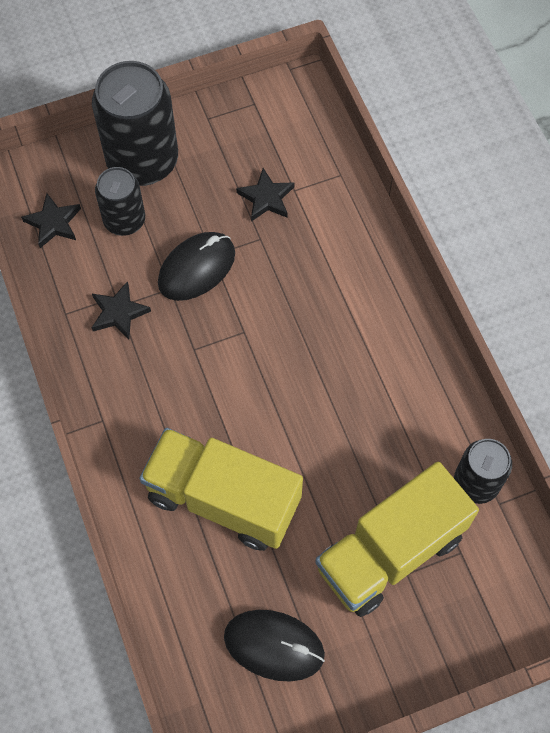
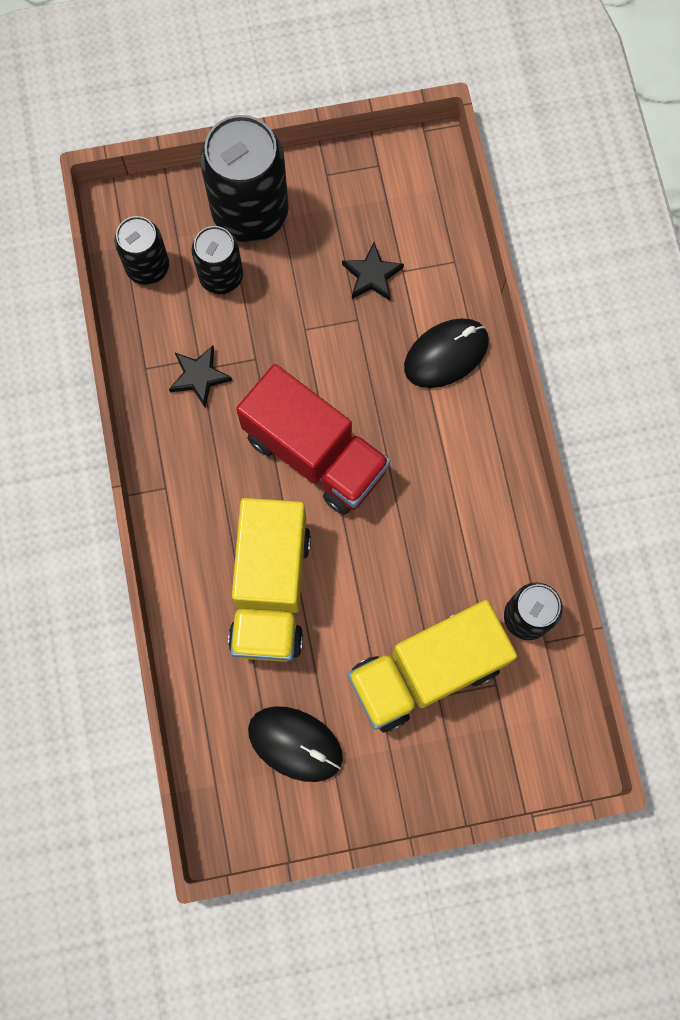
camera: 10 degrees right, 10 degrees up
black star [21,193,81,248] -> black can [114,216,169,285]
yellow truck [139,428,303,551] -> yellow truck turned 120 degrees counterclockwise [228,498,311,662]
black mouse [158,232,235,301] -> black mouse moved to [404,318,489,388]
none -> red truck [236,364,391,515]

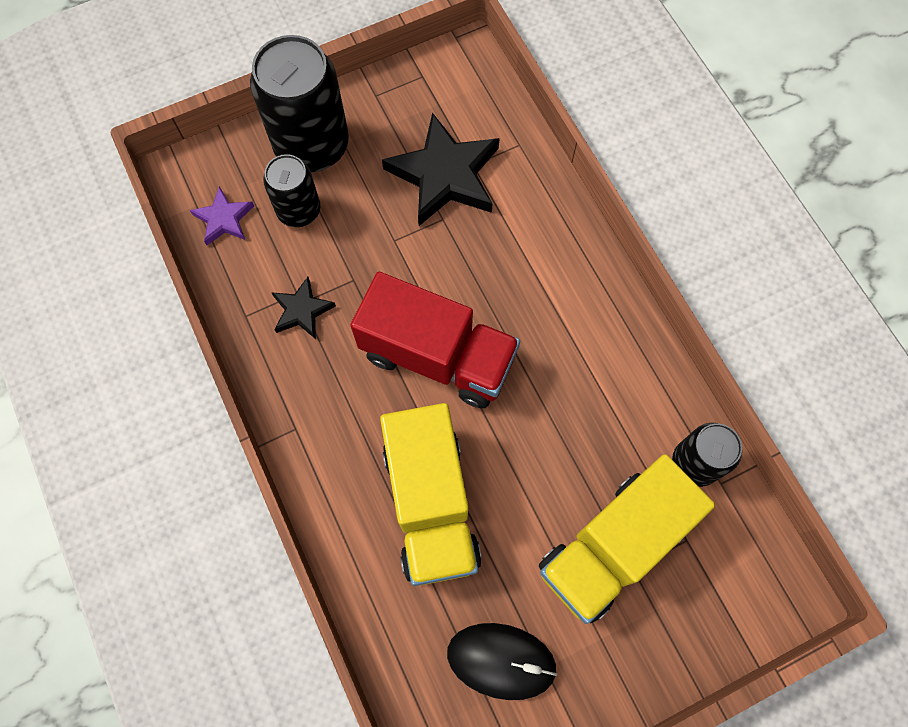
camera: 15 degrees left, 5 degrees down
black can [114,216,169,285] -> purple star [190,186,254,245]
black star [342,242,404,301] -> black star [382,112,500,226], size x1.94
black mouse [404,318,489,388] -> none

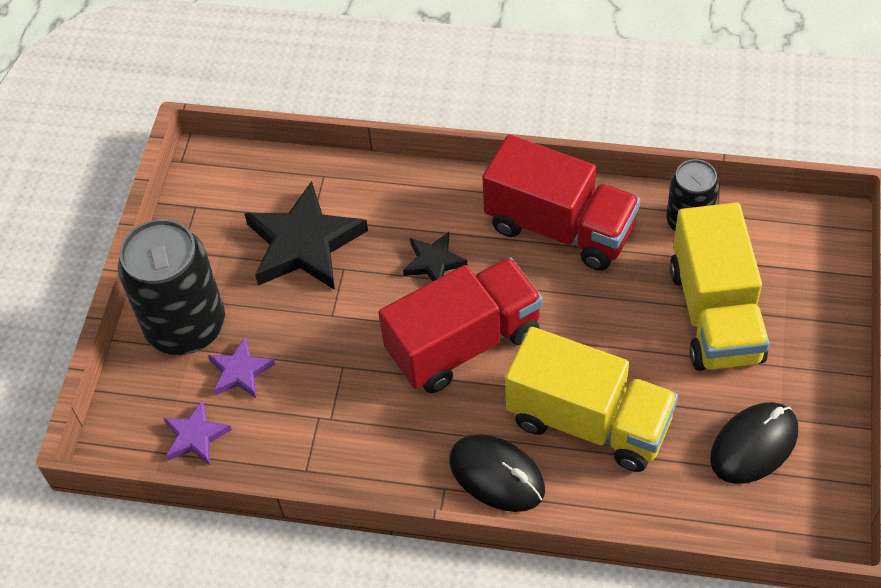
camera: 50 degrees left, 15 degrees down
black can [263,154,320,227] -> purple star [208,337,275,398]
black star [271,277,336,339] -> black star moved to [403,232,468,281]
none -> black mouse [449,434,545,512]
none -> red truck [482,135,640,270]

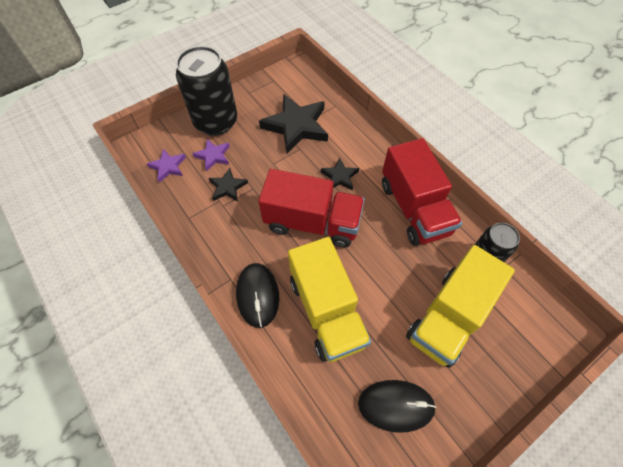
camera: 40 degrees right, 5 degrees up
none -> black star [209,168,248,202]

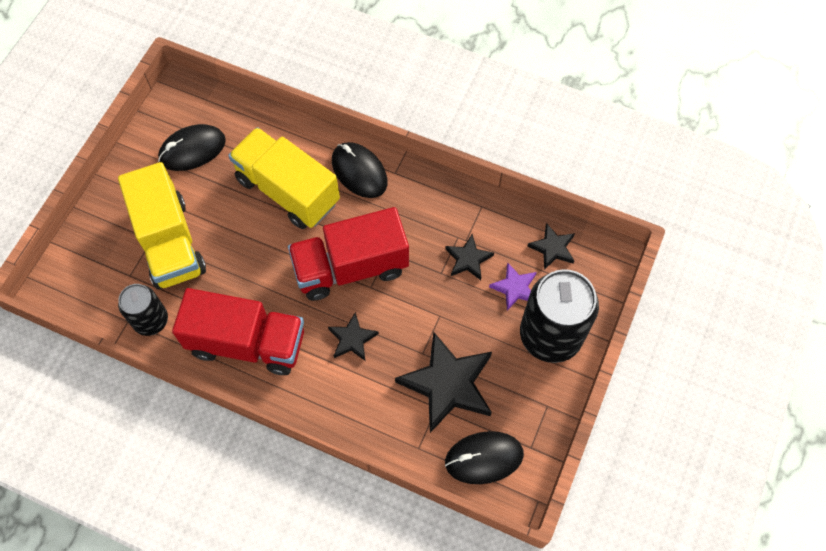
camera: 150 degrees right, 5 degrees up
purple star [147,149,186,183] -> black star [527,223,575,270]
red truck [382,138,462,246] -> red truck turned 150 degrees clockwise [172,288,304,375]
yellow truck [406,245,515,368] -> yellow truck turned 150 degrees clockwise [118,162,206,289]
none -> black mouse [445,431,524,484]

